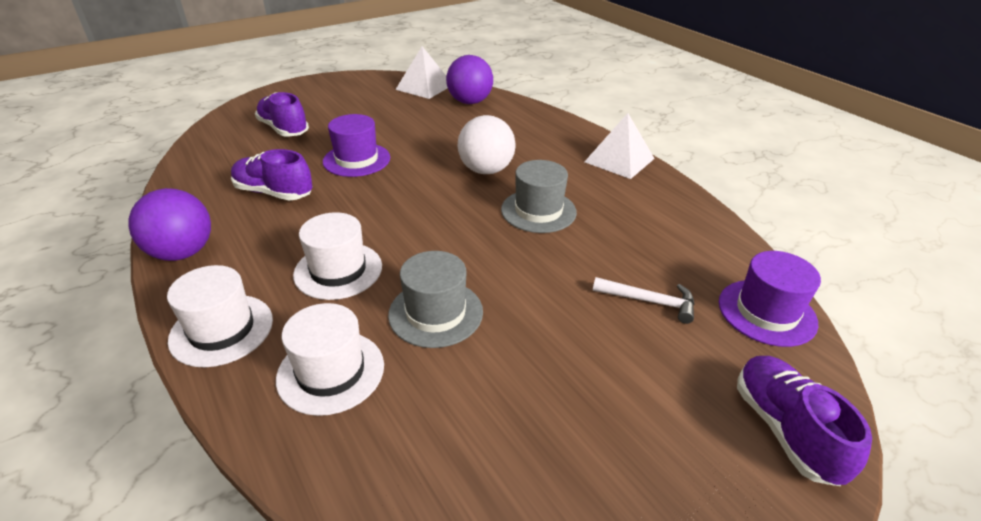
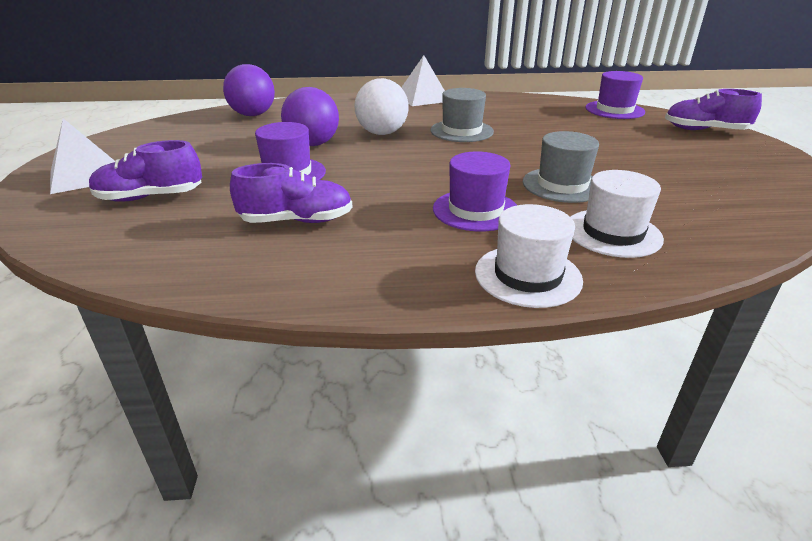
camera: 60 degrees left, 5 degrees down
purple ball [128,188,211,261] -> purple ball moved to [281,87,339,146]
purple shoe [231,149,312,201] -> purple shoe turned 150 degrees counterclockwise [230,163,352,223]
white hat [293,212,382,300] -> purple hat [433,151,517,231]
white pyramid [395,46,448,99] -> white pyramid moved to [50,118,115,194]
white hammer [593,277,695,324] -> none

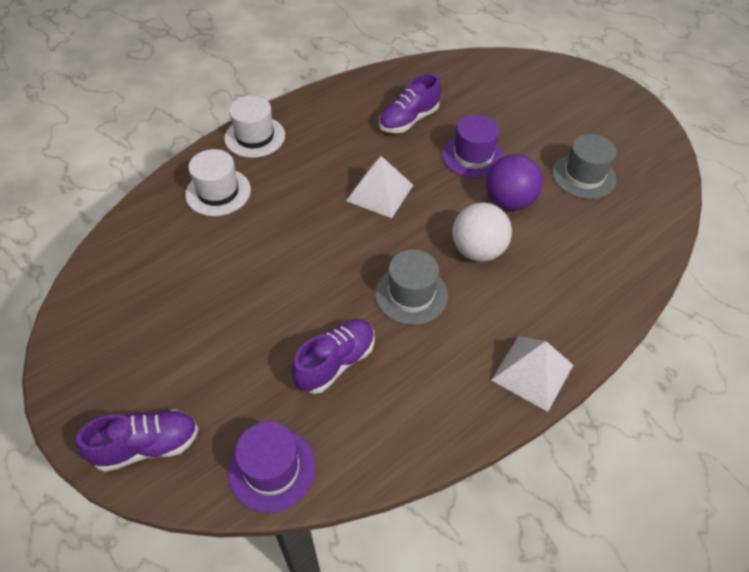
camera: 145 degrees right, 20 degrees up
white pyramid [50,118,115,194] -> white pyramid moved to [346,156,413,218]
purple shoe [89,140,202,202] -> purple shoe moved to [292,319,374,394]
purple ball [223,64,275,116] -> none
purple hat [433,151,517,231] -> none
grey hat [523,131,599,203] -> grey hat moved to [552,134,616,199]

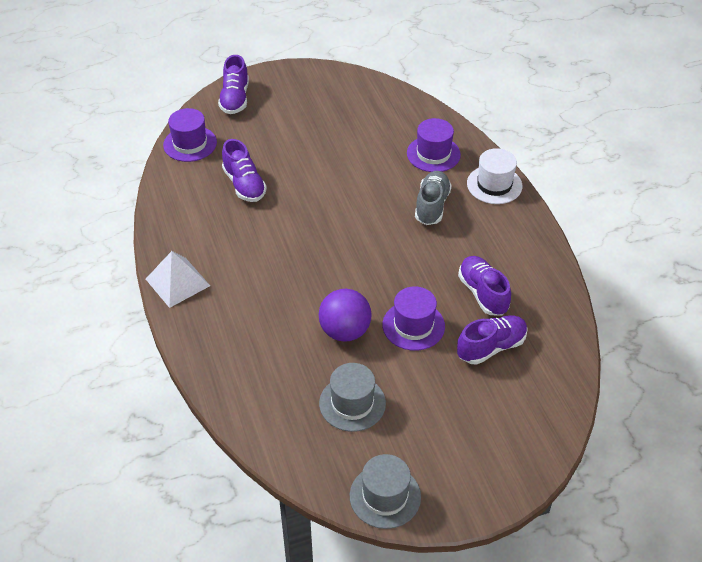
camera: 110 degrees right, 5 degrees down
white hat [185,149,251,216] -> purple hat [407,118,461,172]
white pyramid [346,156,413,218] -> none
grey hat [375,249,448,325] -> grey hat moved to [350,454,421,529]
white ball [452,202,512,262] -> none
none -> grey shoe [415,171,452,225]
none -> purple shoe [457,315,528,365]

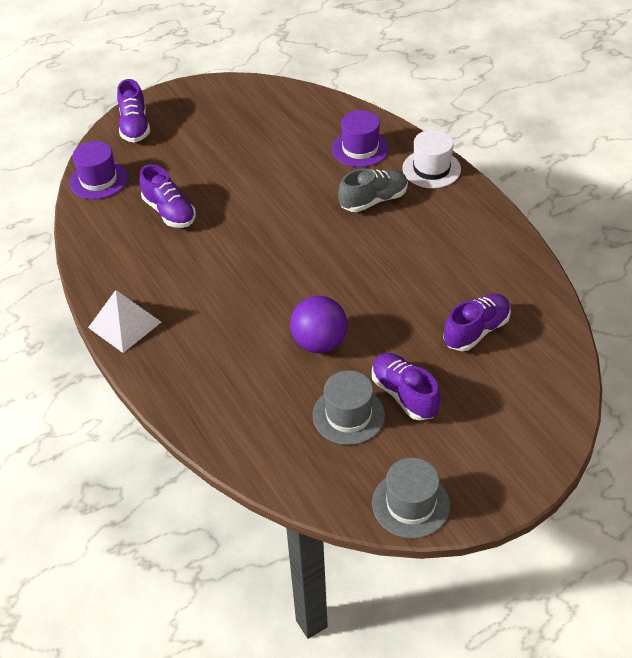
camera: 10 degrees left, 0 degrees up
purple hat [382,286,445,351] -> none
grey shoe [415,171,452,225] -> grey shoe turned 60 degrees clockwise [338,169,408,212]
purple shoe [458,256,511,315] -> purple shoe moved to [372,353,440,421]

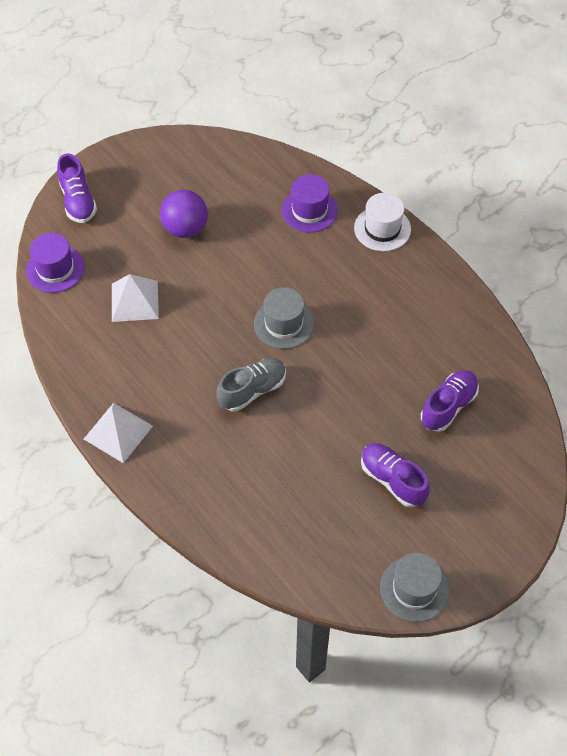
camera: 10 degrees left, 10 degrees up
purple shoe [139,164,196,228] -> white pyramid [112,274,159,322]
purple ball [290,296,348,353] -> purple ball moved to [160,190,208,238]
grey hat [313,370,385,445] -> grey hat moved to [254,287,314,349]
grey shoe [338,169,408,212] -> grey shoe moved to [216,358,286,411]

